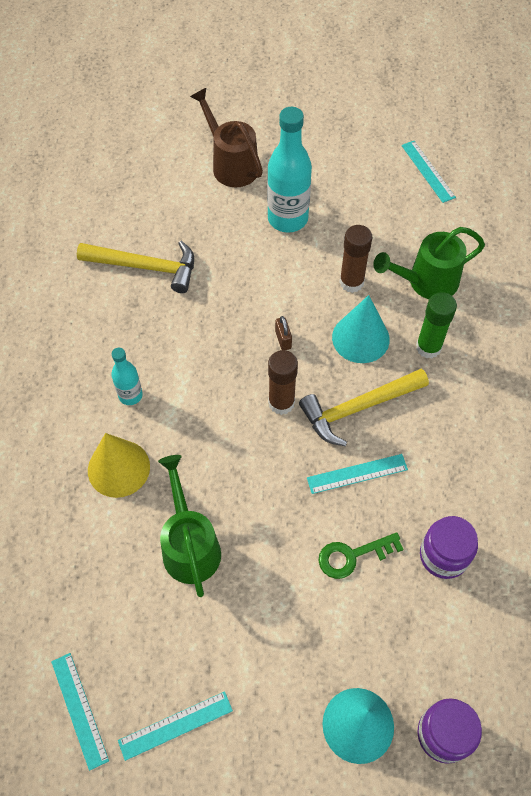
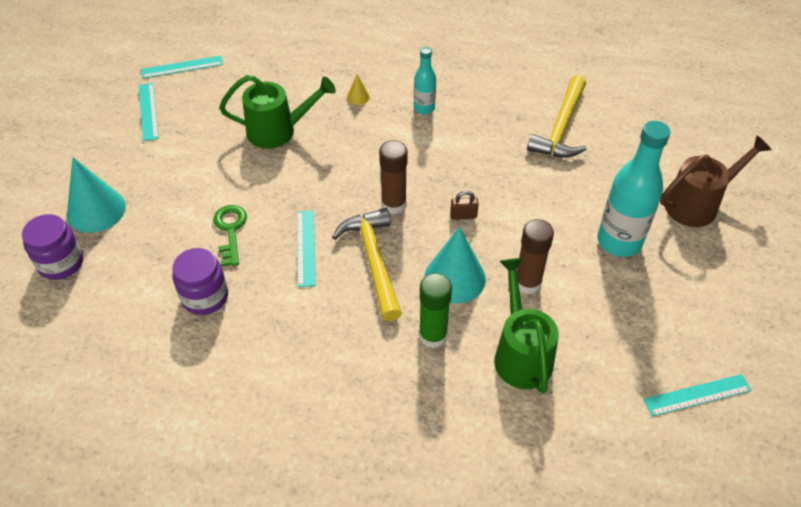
camera: 100 degrees right, 10 degrees down
yellow cone [88,433,150,498] -> yellow cone [347,74,370,105], size x0.45

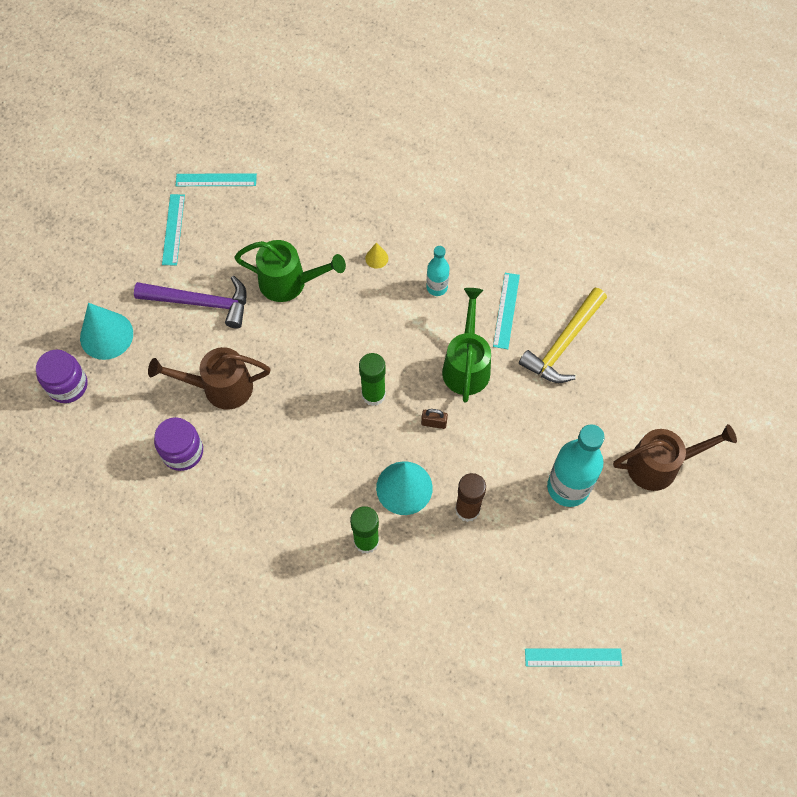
camera: 15 degrees right, 15 degrees up
green key [213,205,247,266] -> brown watering can [148,347,271,410]
turquoise ruler [297,211,316,287] -> turquoise ruler moved to [493,273,520,349]
yellow hammer [332,208,402,321] -> none
brown glue stick [379,140,408,214] -> green glue stick [359,353,386,406]
green watering can [494,258,559,394] -> green watering can moved to [442,288,491,403]
none -> purple hammer [134,276,246,329]

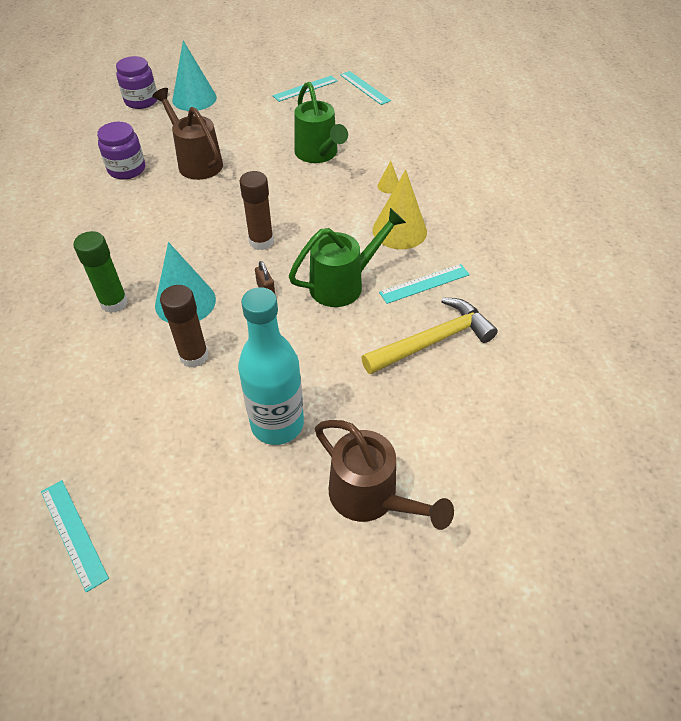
camera: 55 degrees right, 15 degrees down
purple hammer [134,276,246,329] -> none
green glue stick [359,353,386,406] -> brown glue stick [240,171,274,250]
turquoise bottle [427,246,449,296] -> yellow cone [373,170,427,249]
yellow hammer [519,288,607,383] -> yellow hammer turned 150 degrees clockwise [361,297,498,374]

